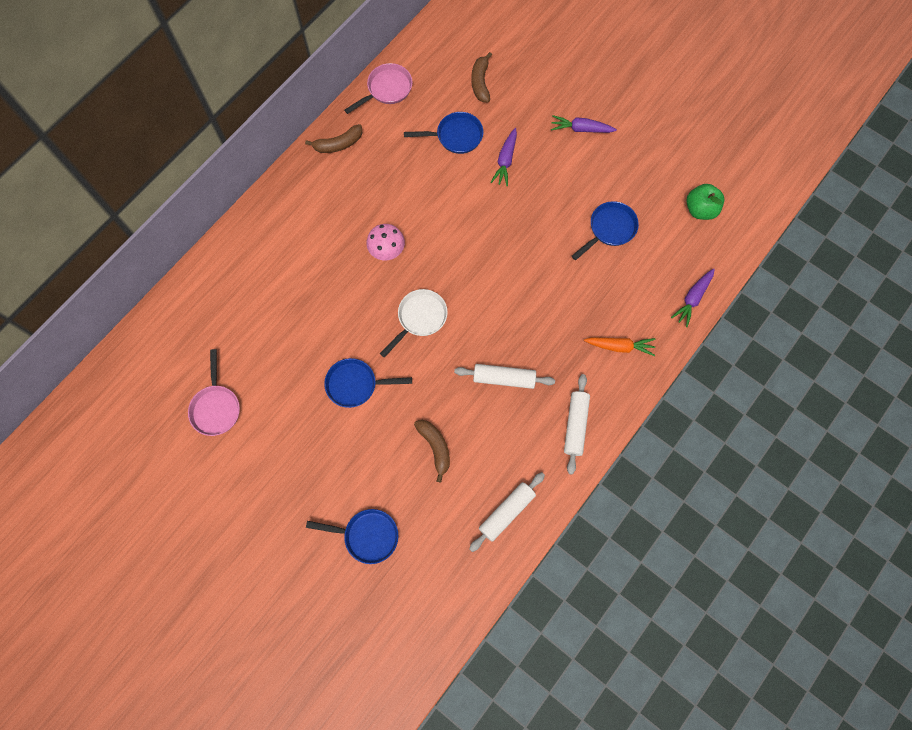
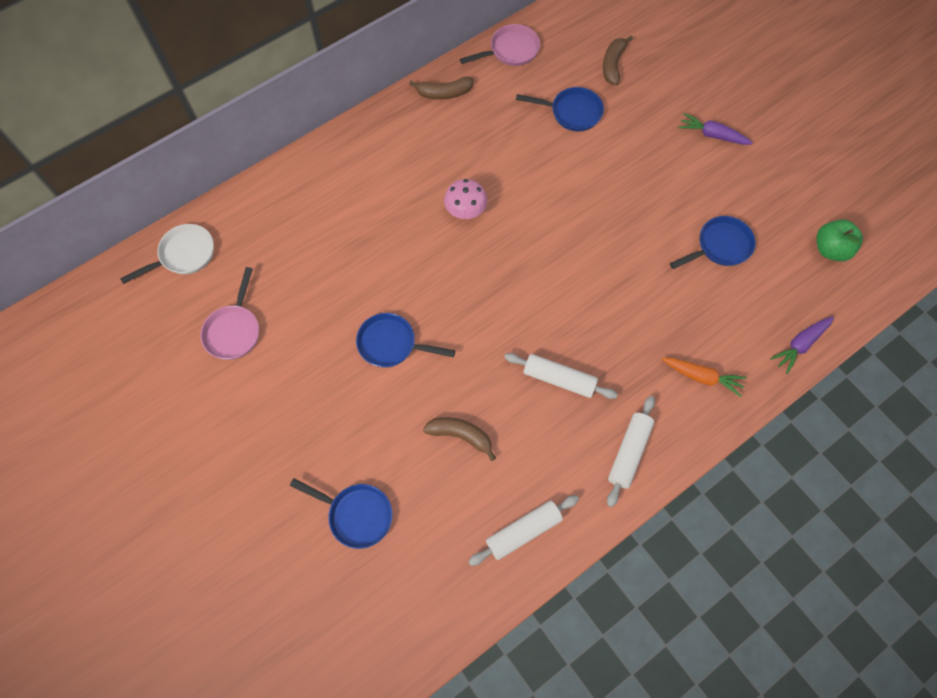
camera: 15 degrees right, 5 degrees down
white pan [380,289,448,358] -> white pan moved to [120,224,214,284]
brown banana [414,420,450,483] -> brown banana turned 60 degrees counterclockwise [423,417,496,461]
purple carrot [491,128,517,186] -> none

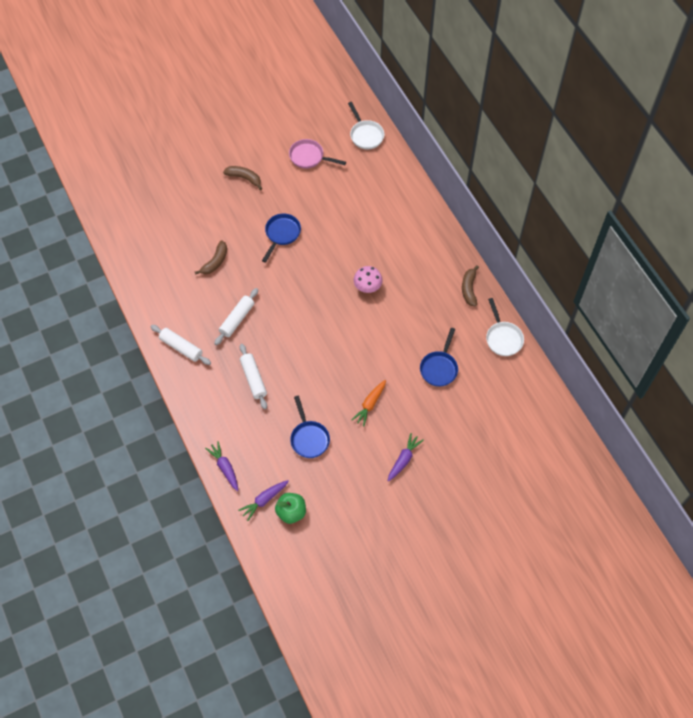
camera: 100 degrees right, 5 degrees down
blue pan [290,479,392,549] -> none
pink pan [460,24,540,66] -> white pan [486,298,524,356]
white rolling pin [468,495,579,566] -> white rolling pin moved to [240,344,267,410]
brown banana [603,36,633,85] -> brown banana moved to [223,166,262,190]
orange carrot [662,358,747,397] -> orange carrot moved to [351,380,386,427]
none -> purple carrot [238,480,289,521]

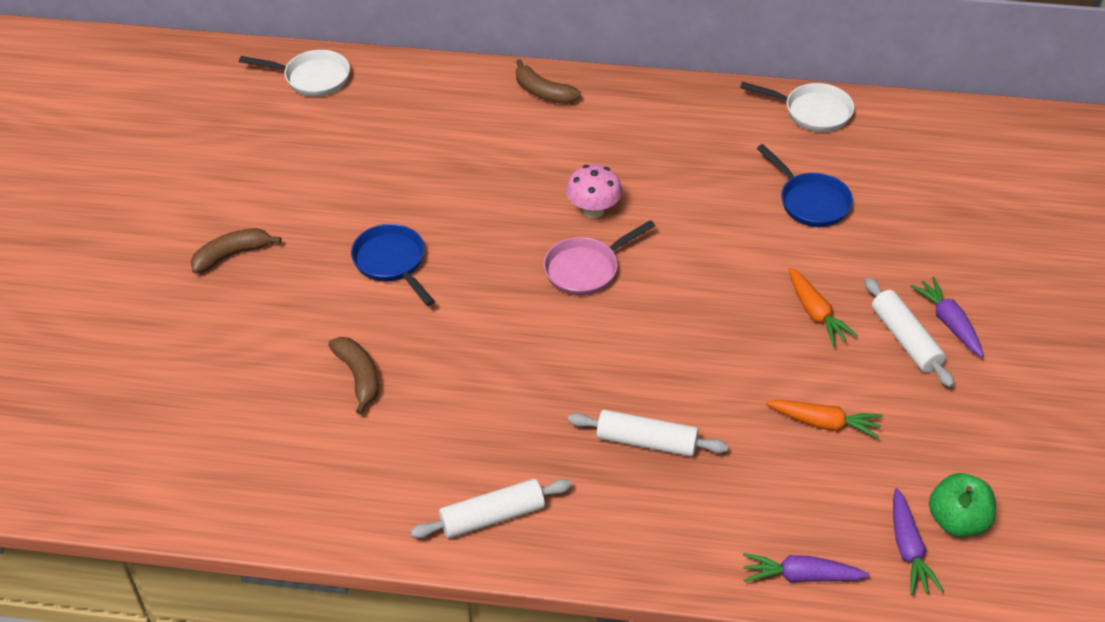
camera: 55 degrees left, 15 degrees down
white rolling pin [214,288,258,345] -> white rolling pin moved to [865,277,954,387]
pink pan [289,139,346,169] -> pink pan moved to [543,220,655,296]
blue pan [290,396,330,458] -> orange carrot [766,400,883,439]
brown banana [462,265,479,306] -> brown banana moved to [516,59,581,104]

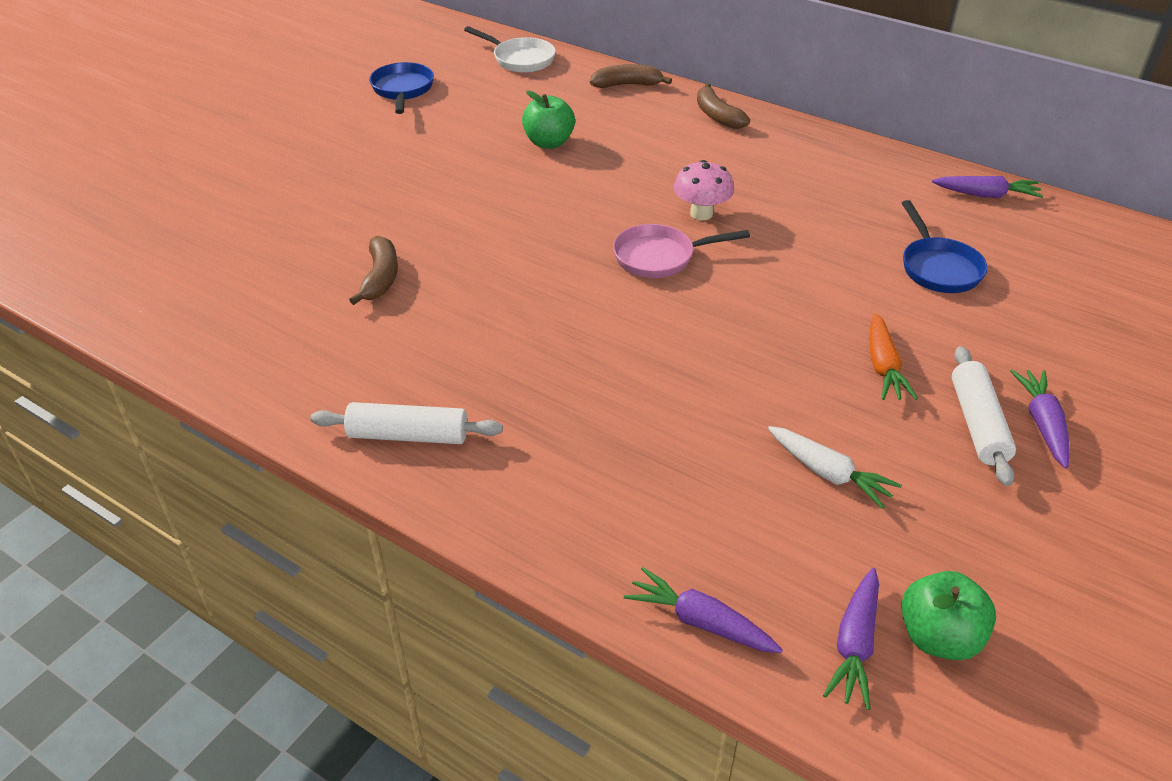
camera: 25 degrees right, 5 degrees down
brown banana [191,228,281,274] -> brown banana moved to [590,64,672,88]
blue pan [351,224,435,306] -> blue pan moved to [369,62,434,114]
white rolling pin [568,410,728,457] -> none
white pan [740,82,854,132] -> purple carrot [932,176,1043,198]
orange carrot [766,400,883,439] -> white carrot [768,426,902,509]
none -> green apple [522,90,575,149]

